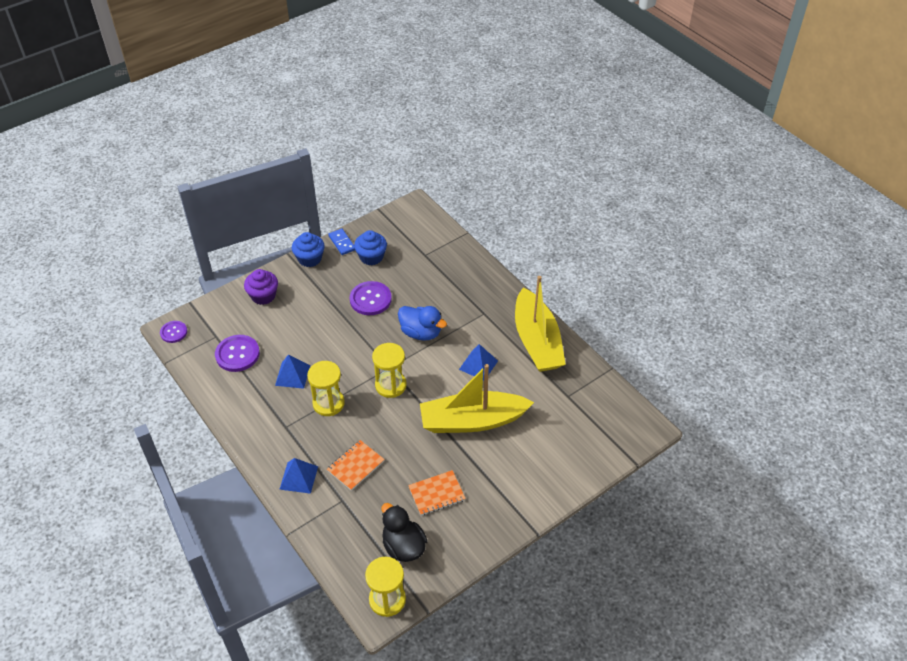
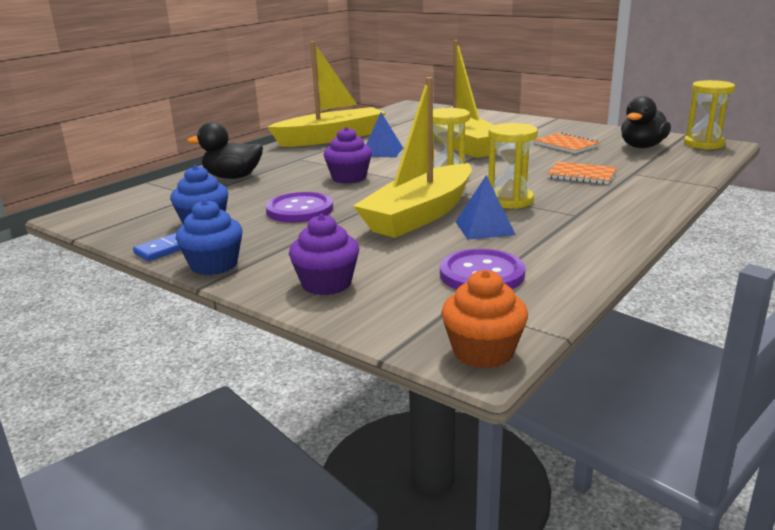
camera: 105 degrees left, 25 degrees down
purple button [160,321,187,343] -> orange cupcake [441,270,528,368]
blue pyramid [279,458,318,494] -> none
blue duck [398,306,447,341] -> purple cupcake [324,127,372,183]
none -> black duck [187,122,263,179]
none -> yellow boat [353,77,472,238]

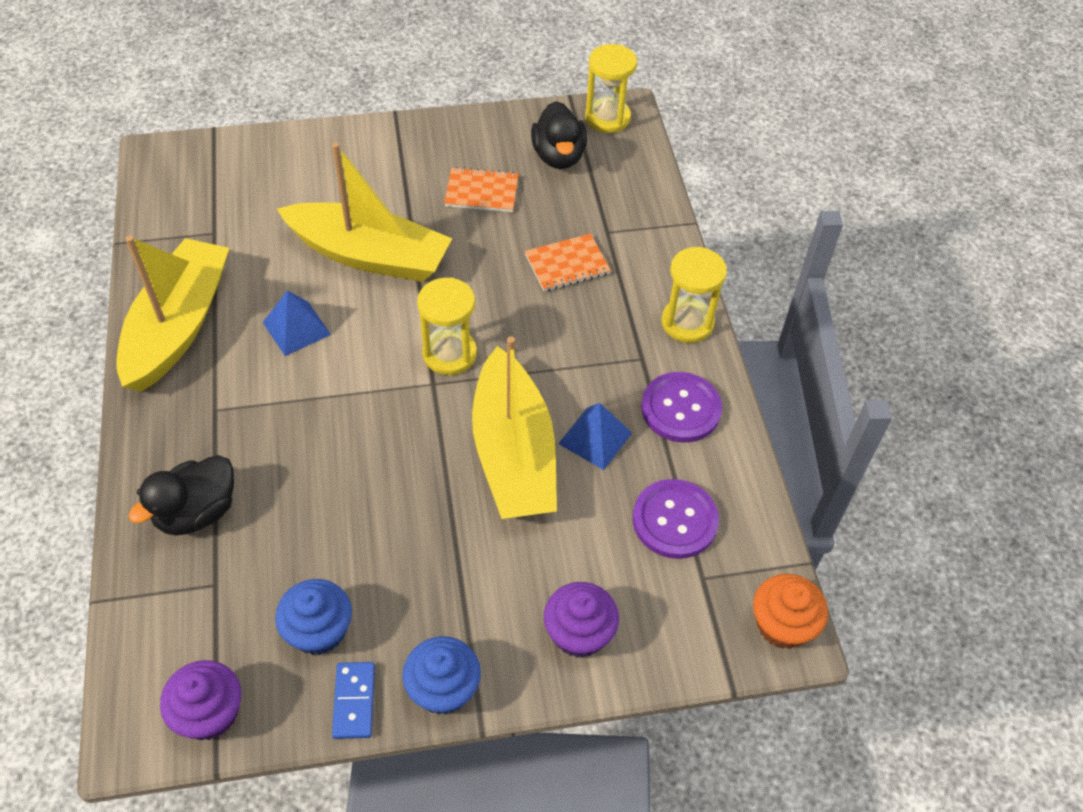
camera: 50 degrees left, 30 degrees up
purple button [266,192,333,222] -> purple button moved to [641,372,722,442]
purple cupcake [324,127,372,183] -> purple cupcake moved to [160,660,241,740]
yellow hourglass [488,123,538,209] -> yellow hourglass moved to [661,247,727,343]

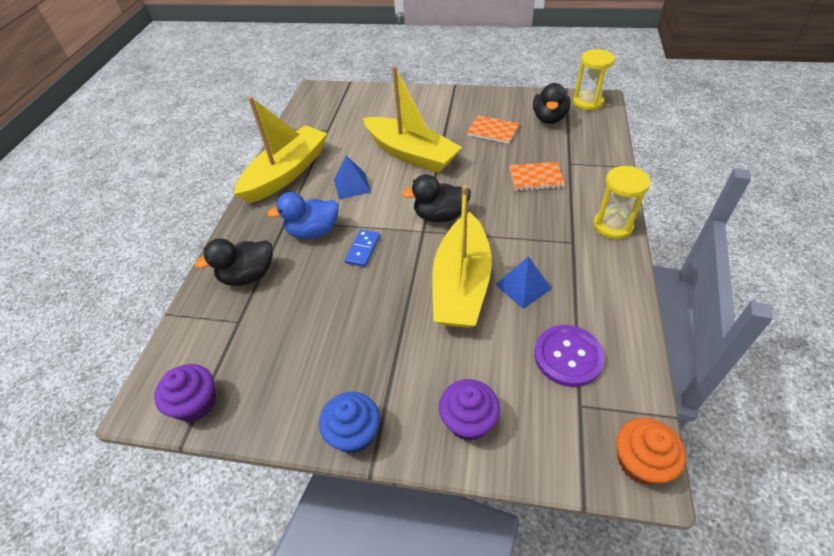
camera: 25 degrees right, 5 degrees down
blue cupcake [275,579,352,655] -> none
blue domino [332,662,375,739] -> blue domino moved to [345,230,380,267]
yellow hourglass [417,277,477,375] -> black duck [402,174,471,223]
purple button [641,372,722,442] -> none
none -> blue duck [267,192,339,239]

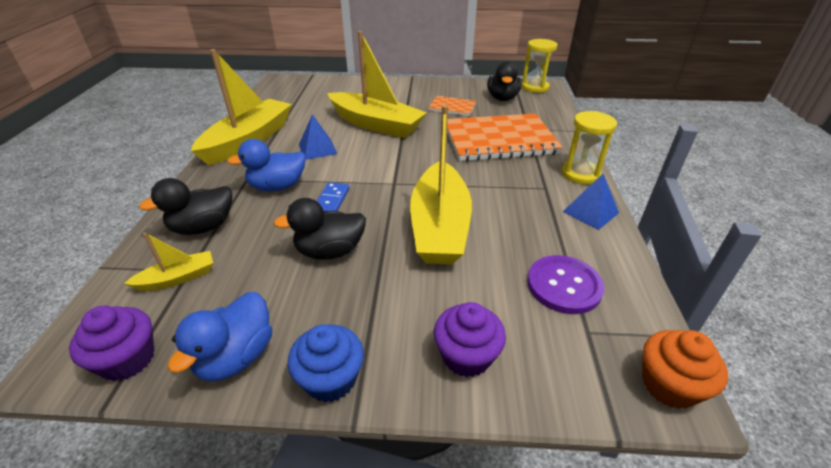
camera: 10 degrees left, 10 degrees down
black duck [402,174,471,223] -> black duck moved to [273,198,366,260]
blue pyramid [495,256,552,309] -> blue pyramid moved to [563,174,619,230]
orange notebook [509,162,565,191] -> orange notebook [447,113,563,161], size x2.11
none -> yellow boat [124,232,213,291]
none -> blue duck [168,292,272,382]

